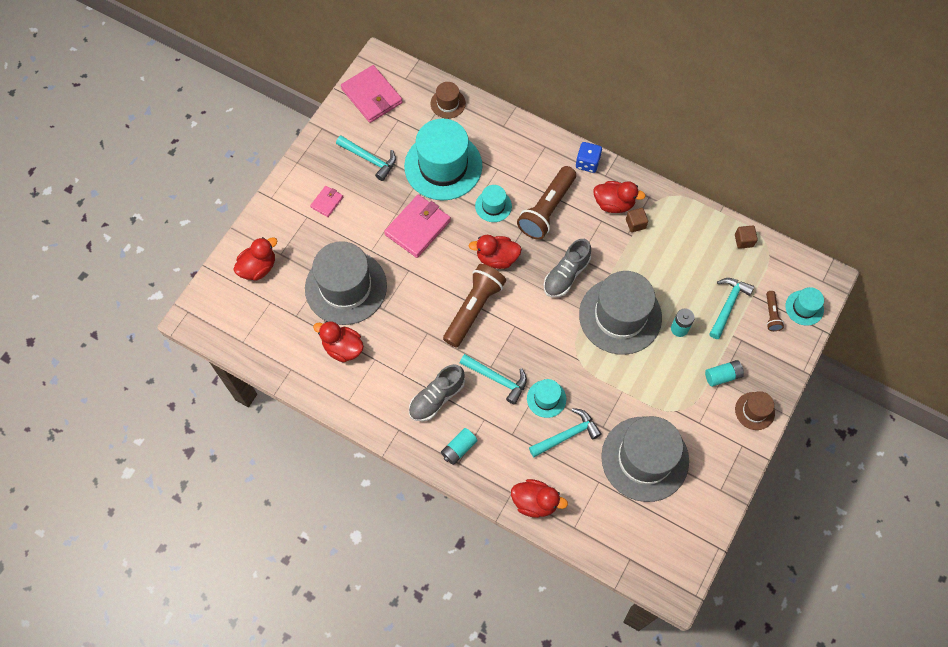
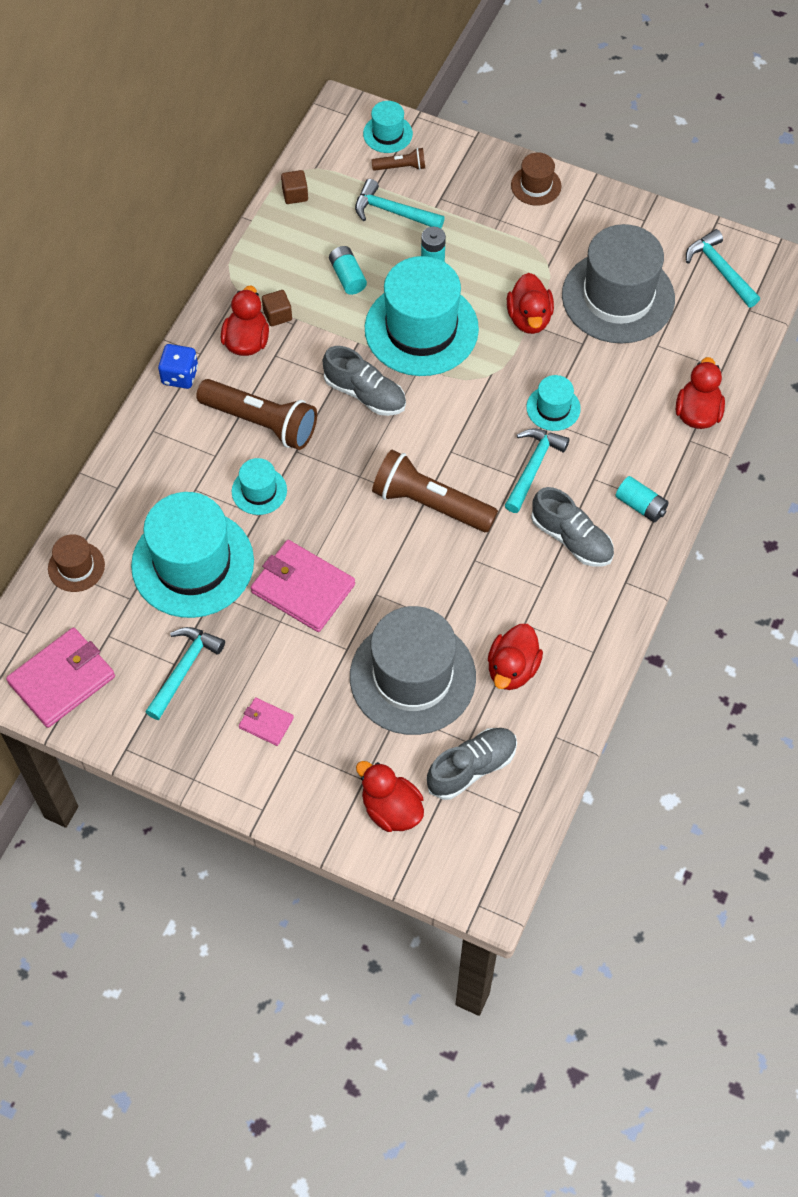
camera: 95 degrees left, 5 degrees down
red duck [469,235,522,269] -> red duck moved to [507,273,554,334]
turquoise hammer [529,408,602,457] -> turquoise hammer moved to [686,229,760,307]
grey hat [579,271,662,355] -> turquoise hat [365,256,479,376]
turquoise battery [705,360,744,387] -> turquoise battery moved to [329,246,367,295]
none -> grey shoe [427,728,517,800]

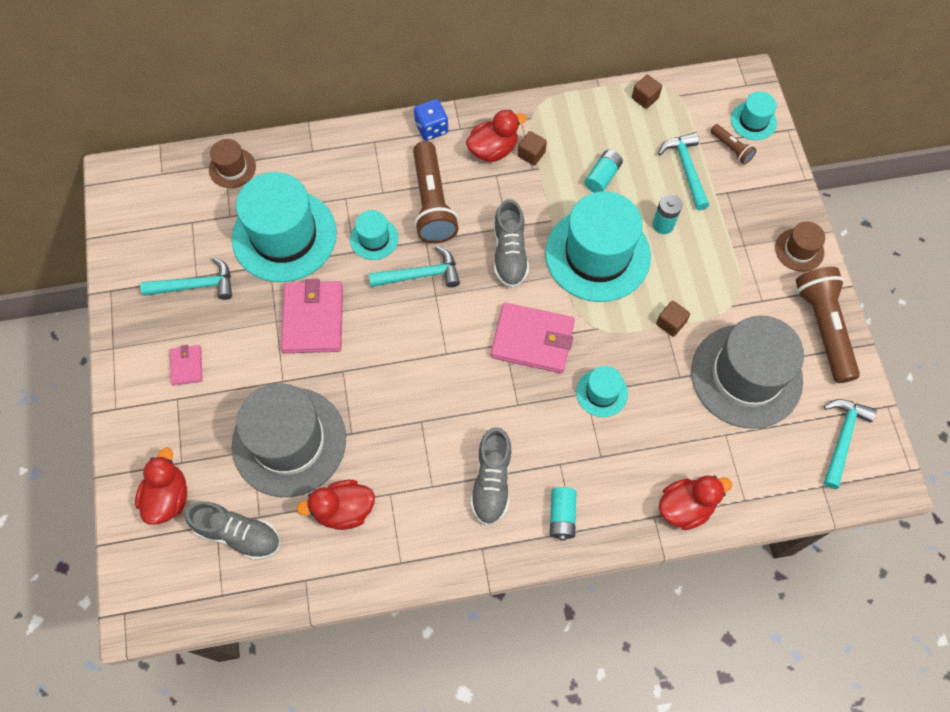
camera: 55 degrees right, 5 degrees up
pink wallet [6,627,115,728] -> pink wallet moved to [491,303,575,373]
brown flashlight [372,450,498,532] -> brown flashlight moved to [796,267,860,383]
turquoise hammer [505,429,570,513] -> turquoise hammer moved to [369,246,460,288]
red duck [507,273,554,334] -> brown cube [656,301,690,337]

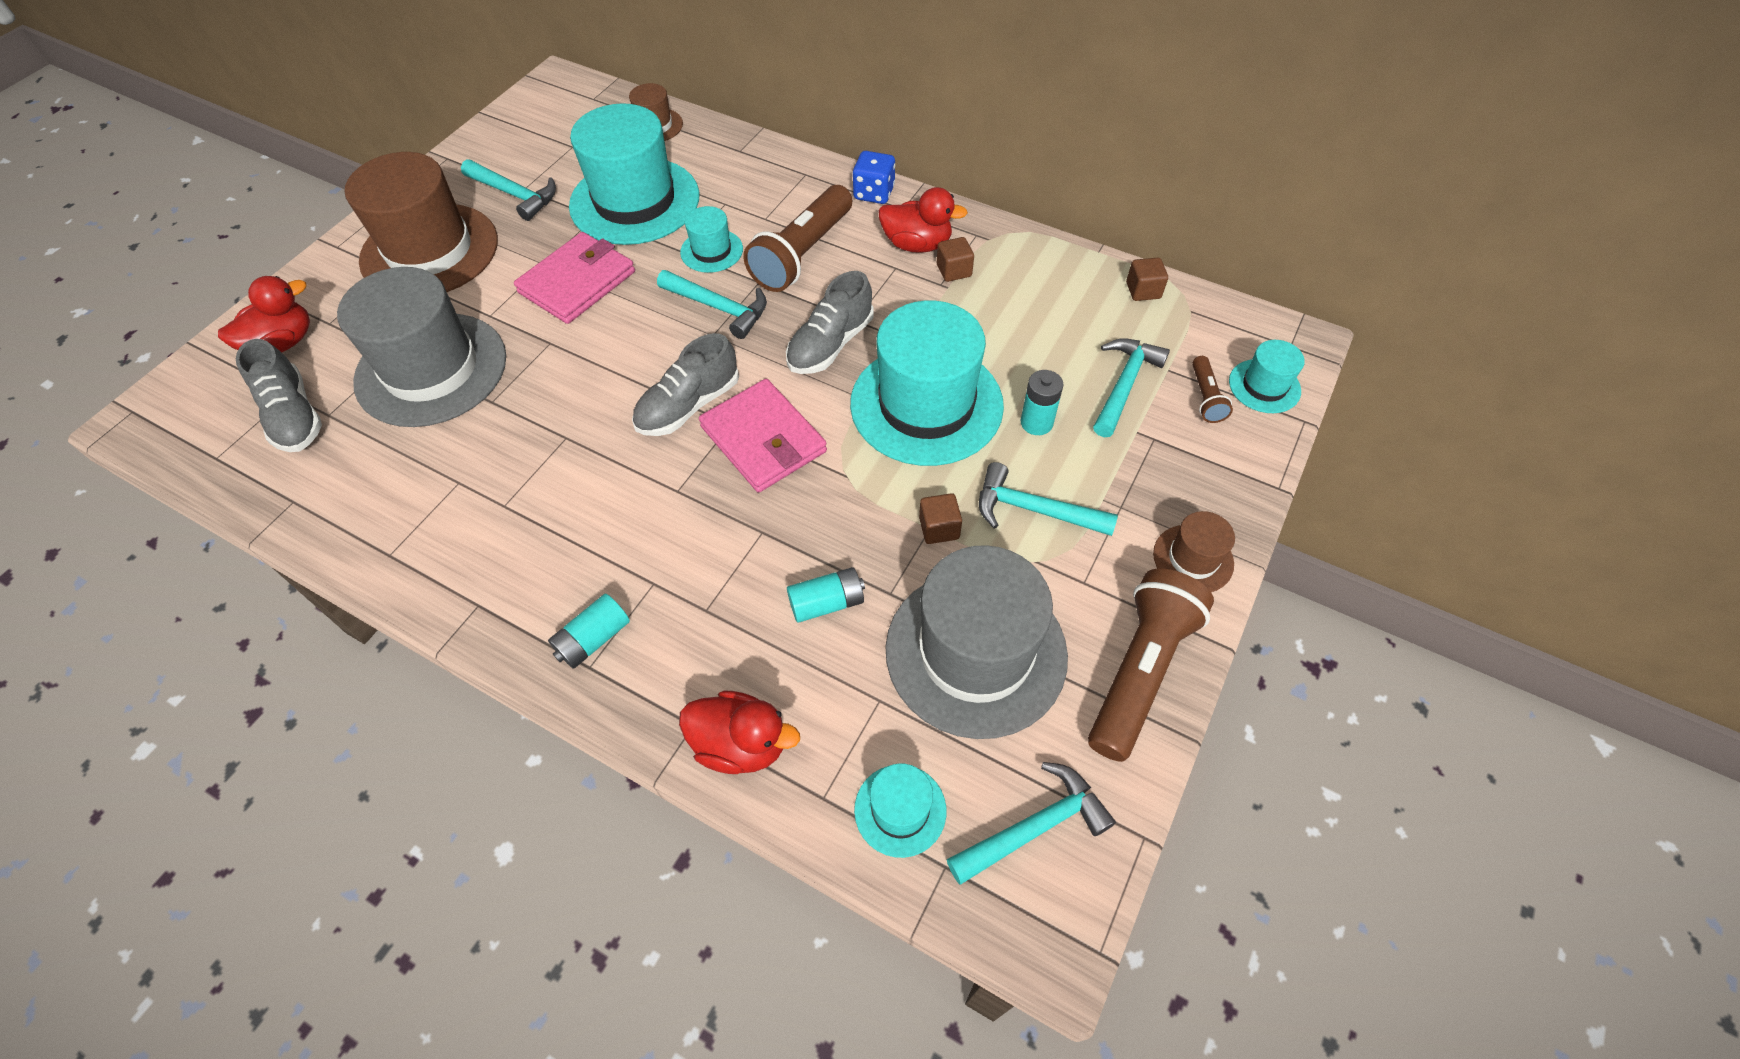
camera: 40 degrees right, 10 degrees down
pink wallet [170,345,203,386] -> brown hat [345,152,498,292]
red duck [297,480,375,530] -> none
grey shoe [470,427,512,526] -> grey shoe moved to [632,333,739,436]
turquoise hat [576,366,628,417] -> turquoise hat moved to [854,763,946,858]
turquoise battery [585,150,623,193] -> turquoise battery moved to [787,567,865,623]
none -> turquoise hammer [979,462,1118,536]

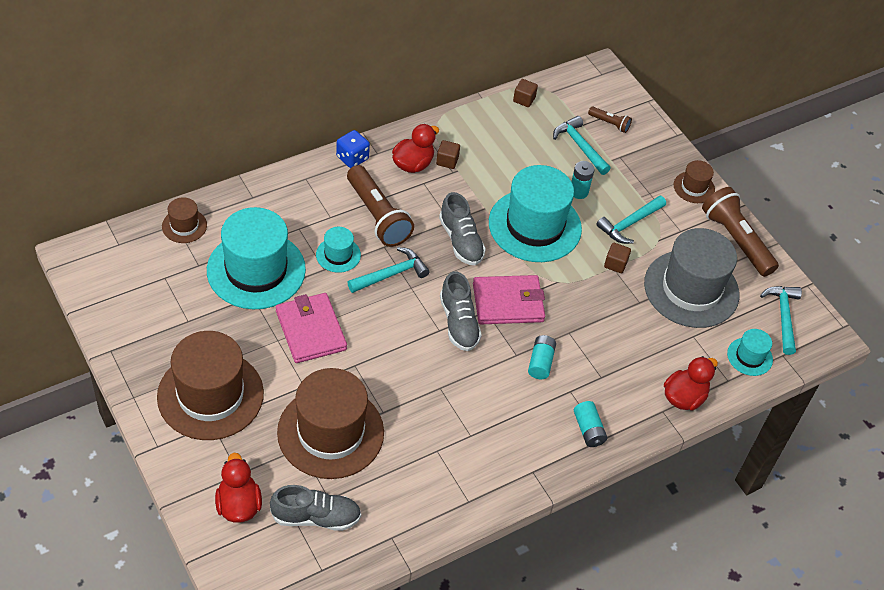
camera: 65 degrees left, 5 degrees down
grey hat [337,267,506,427] -> brown hat [277,368,384,479]
turquoise hammer [461,159,556,221] -> none
turquoise battery [787,567,865,623] -> turquoise battery moved to [528,335,556,379]
turquoise hat [1229,340,1305,413] -> none

